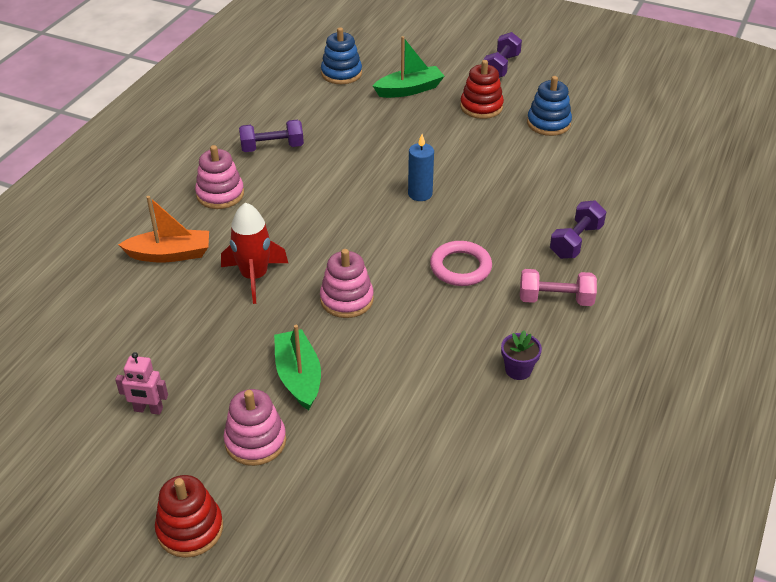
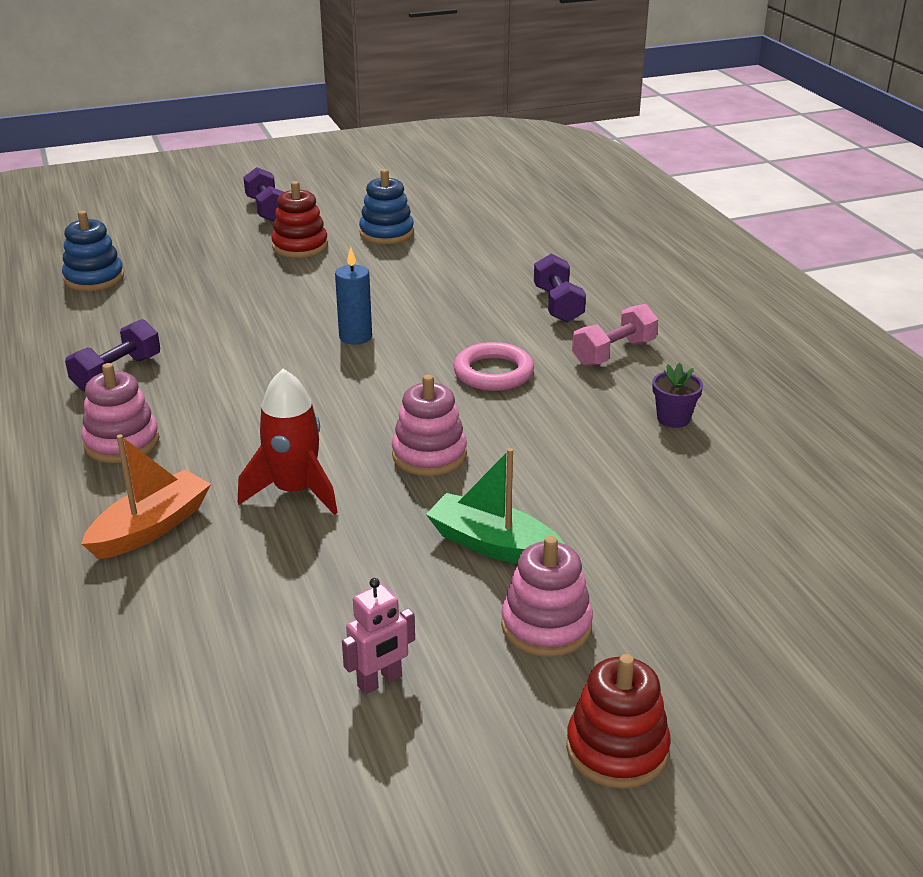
camera: 45 degrees left, 10 degrees down
green boat [373,36,444,98] -> none

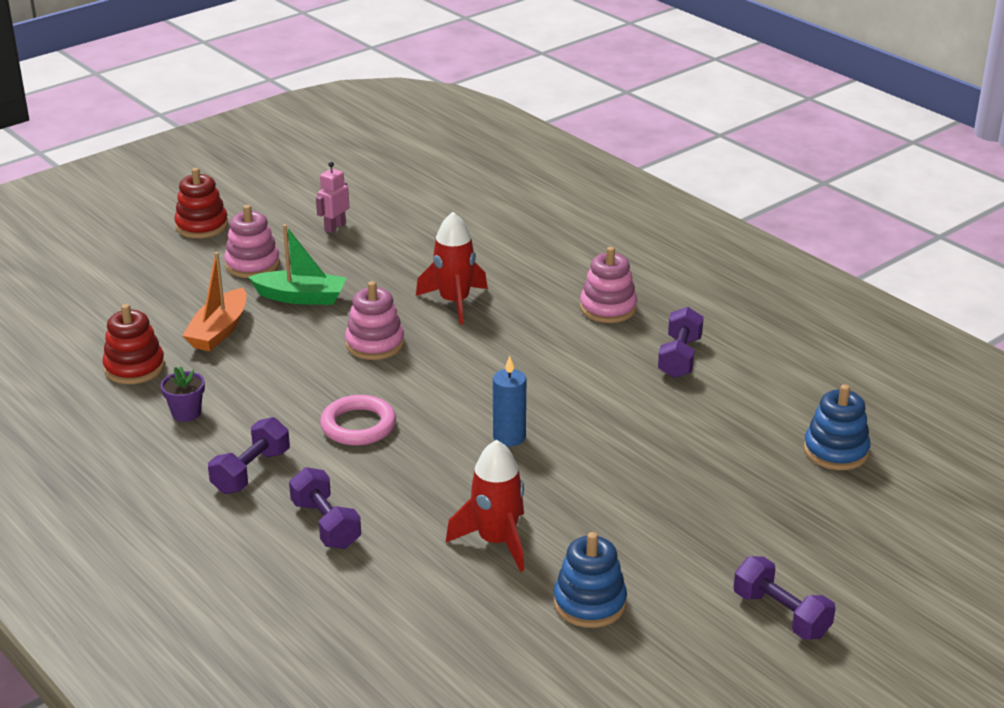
camera: 160 degrees right, 0 degrees up
orange boat [81,434,211,559] -> orange boat moved to [182,252,247,351]
red stacking toy [271,181,328,258] -> red stacking toy moved to [103,304,165,384]
pink dumbbell [572,304,658,366] -> purple dumbbell [208,417,290,494]
none -> red rocket [446,440,524,572]

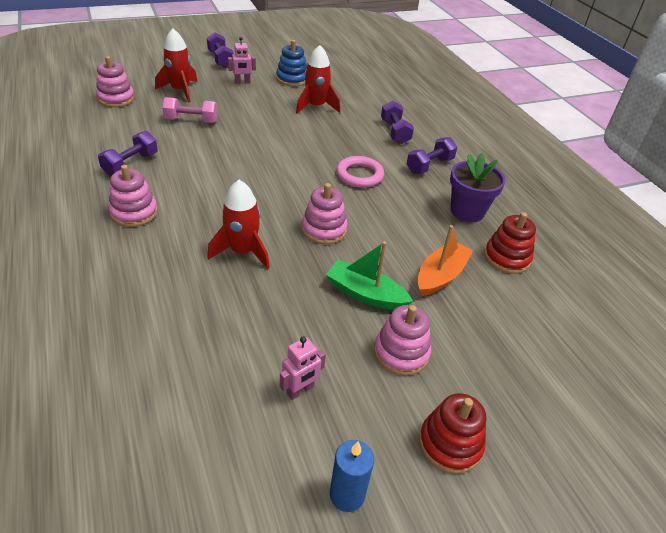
camera: 165 degrees left, 10 degrees up
purple flower pot [161,366,205,422] -> purple flower pot [450,153,506,222], size x1.76
blue candle [493,356,526,446] -> blue candle moved to [330,440,374,512]
blue stacking toy [804,384,871,470] -> pink stacking toy [96,56,135,107]
none -> red rocket [155,29,198,102]
none -> pink dumbbell [162,97,218,123]
none -> pink robot [228,37,256,84]

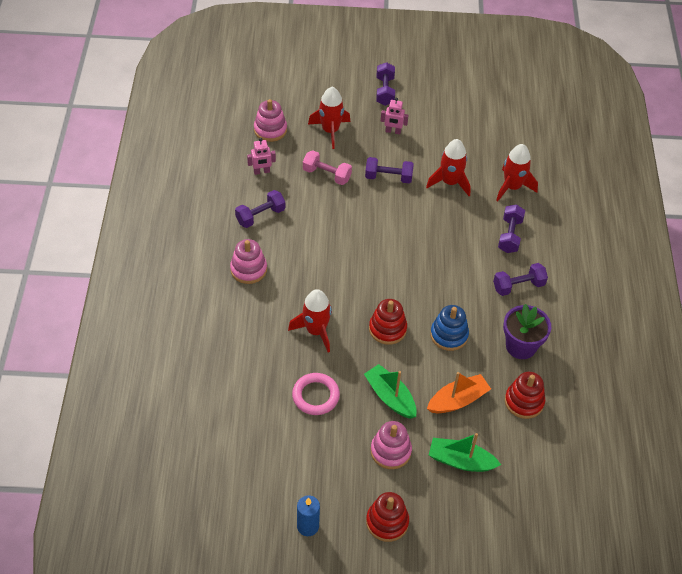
camera: 25 degrees right, 10 degrees up
blue stacking toy [276,40,307,86] -> blue stacking toy moved to [430,305,469,351]
pink robot [280,336,326,400] -> pink robot moved to [247,138,276,175]
pink stacking toy [302,183,348,244] -> red stacking toy [369,299,407,345]
pink ring [336,156,384,188] -> pink ring moved to [292,373,340,415]
none -> purple dumbbell [365,157,414,183]
none -> green boat [429,433,501,472]
none -> red rocket [496,144,538,201]

